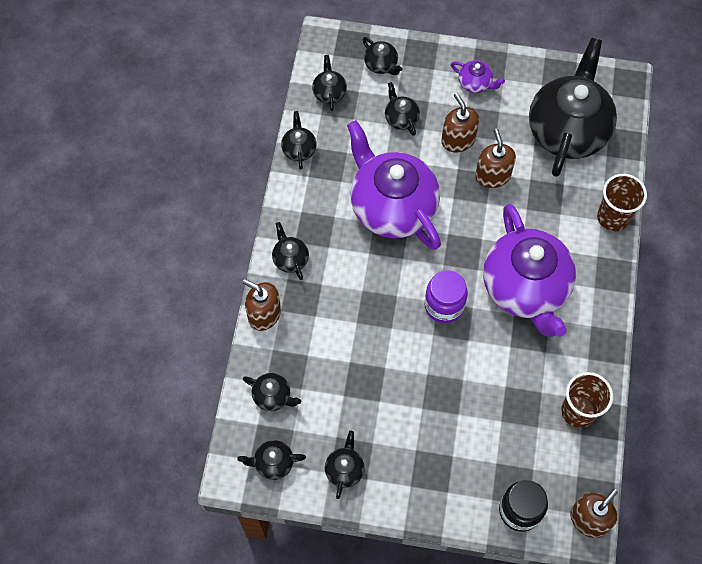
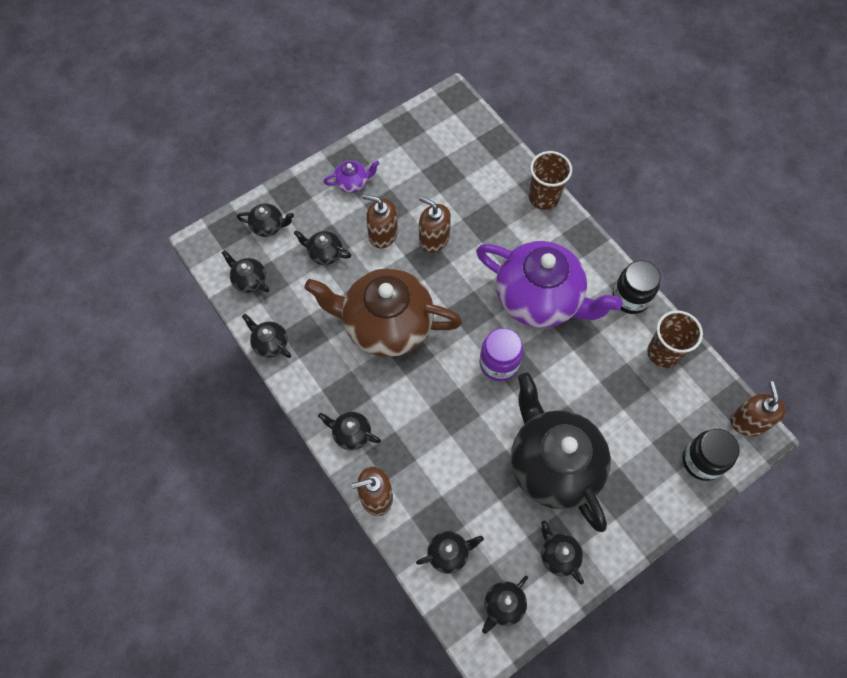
camera: 45 degrees left, 0 degrees up
purple teapot [347,120,441,250] -> brown teapot [304,268,462,357]
black teapot [529,38,617,177] -> black teapot moved to [511,372,611,532]
none -> black jar [612,260,661,314]

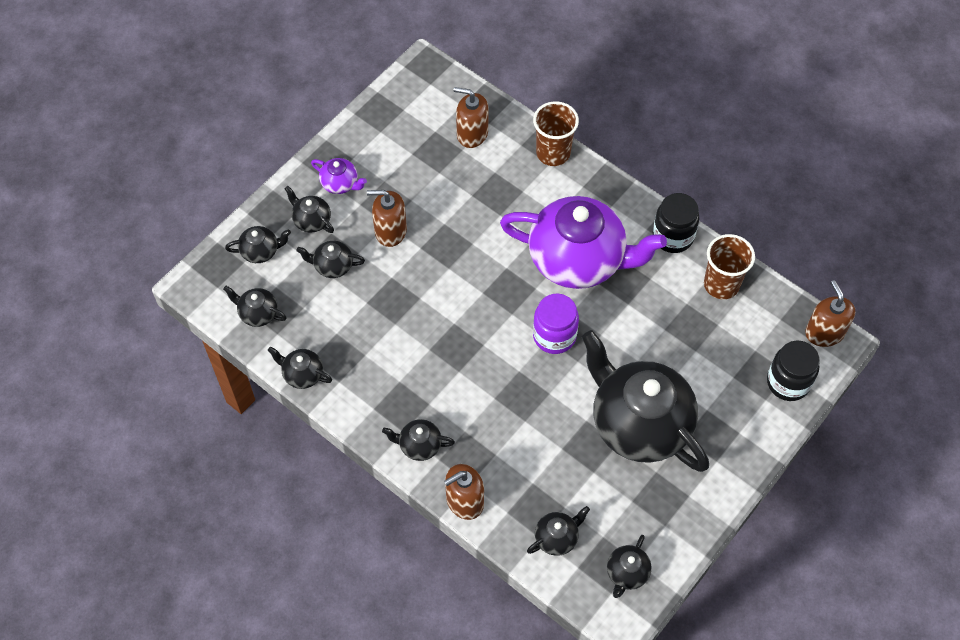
camera: 15 degrees left, 5 degrees down
brown teapot [304,268,462,357] -> none
purple teapot [323,161,379,193] -> purple teapot turned 60 degrees clockwise [311,158,367,194]
brown soap dispenser [419,196,451,253] -> brown soap dispenser moved to [454,87,488,148]
black teapot [541,520,584,584] -> black teapot moved to [284,186,334,233]

